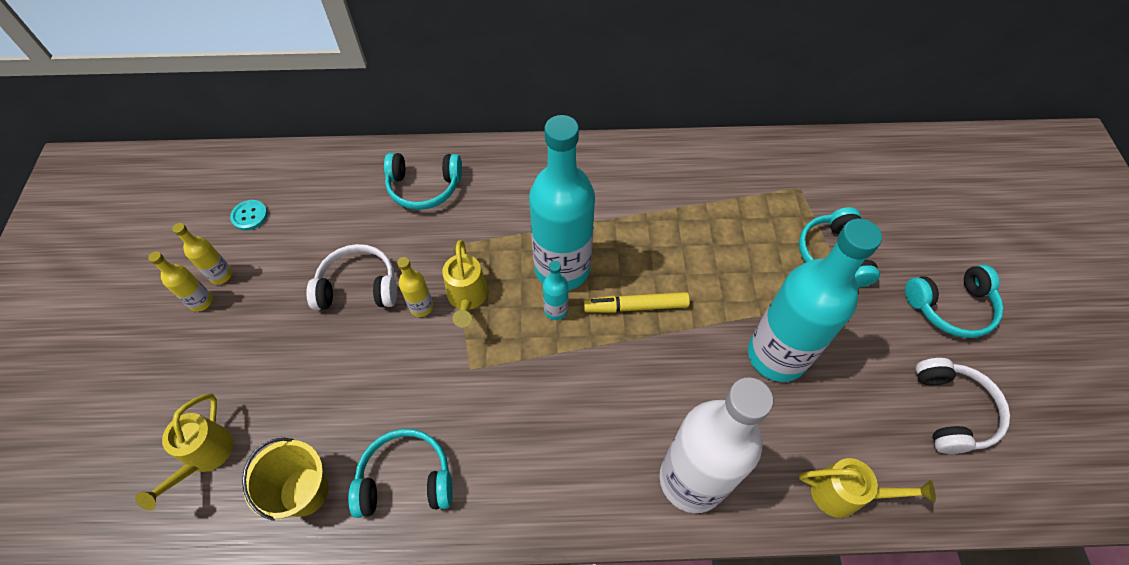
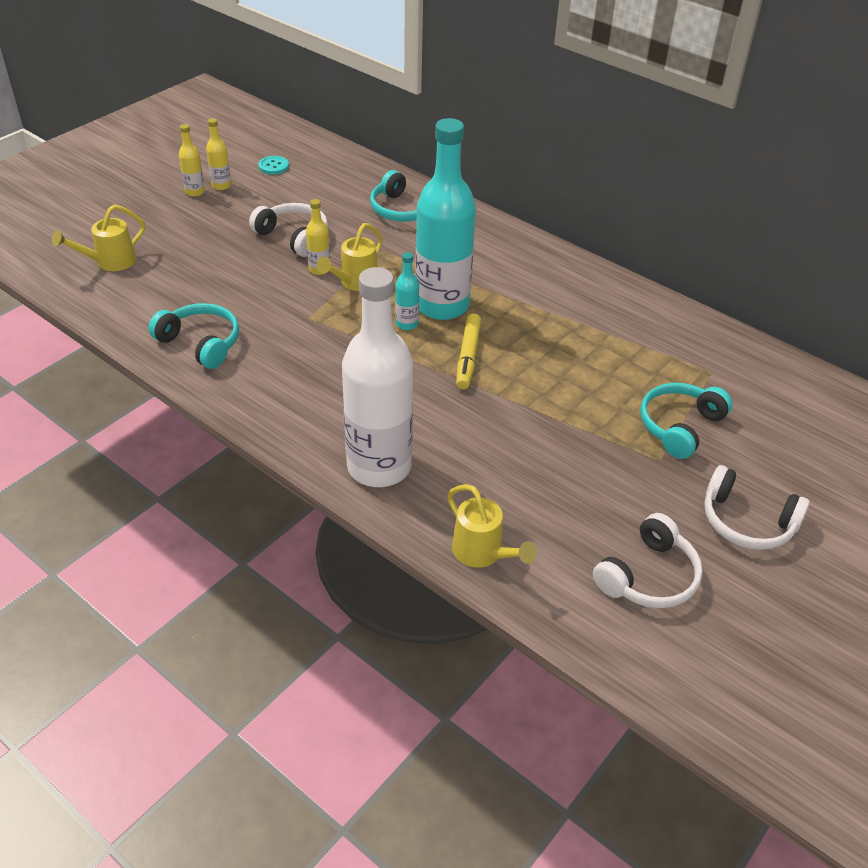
camera: 40 degrees right, 15 degrees down
yellow bucket [242,438,329,521] -> none
yellow marker [584,292,690,313] -> yellow marker turned 120 degrees counterclockwise [456,313,481,390]
turquoise bottle [748,219,882,382] -> none
turquoise headphones [905,265,1004,338] -> white headphones [704,465,810,550]

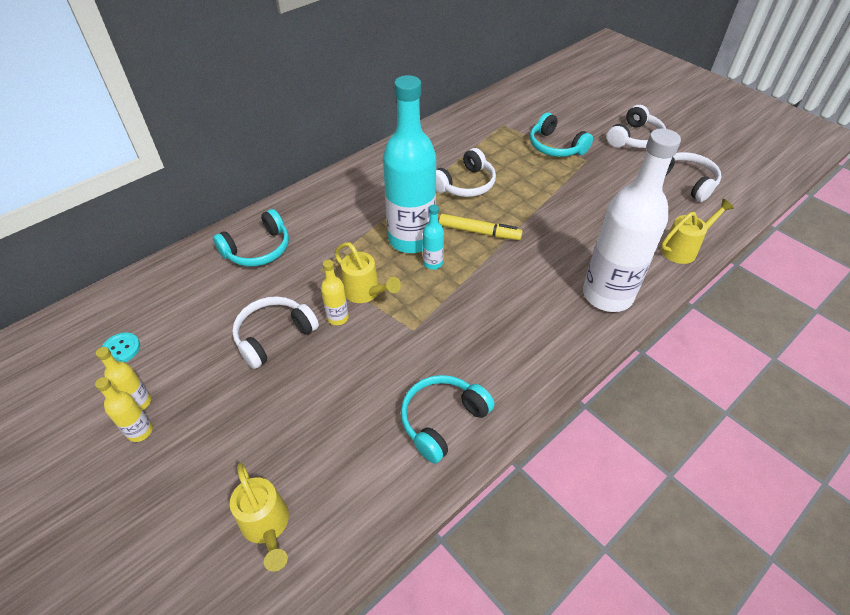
camera: 80 degrees left, 5 degrees up
none -> white headphones [436,148,496,197]

